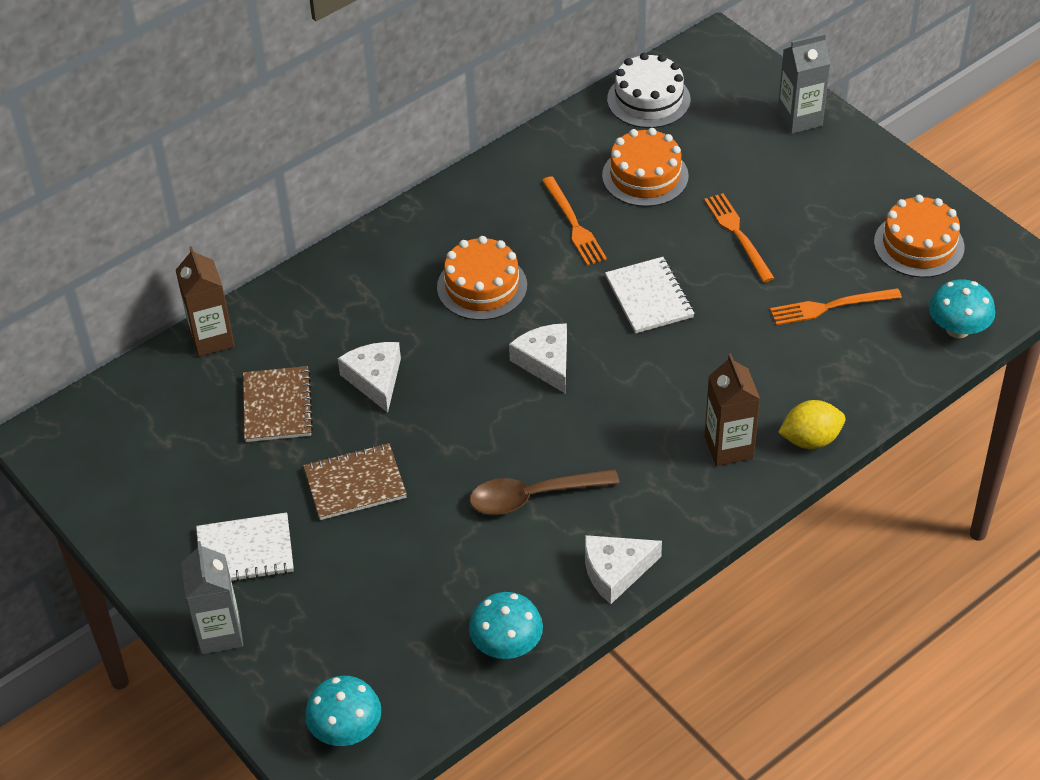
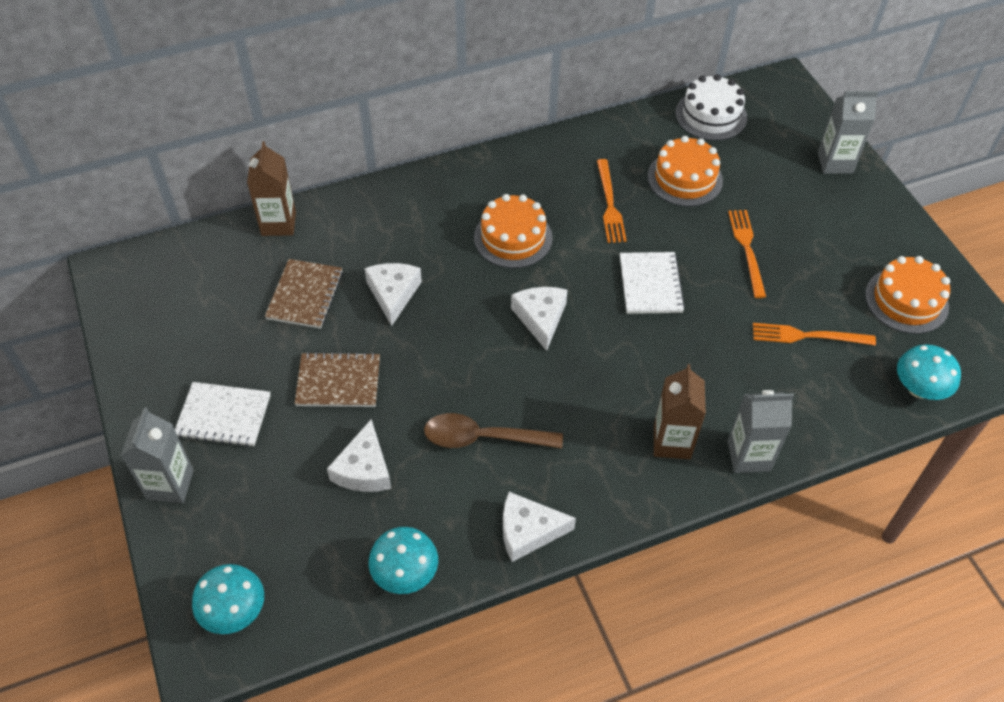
camera: 15 degrees right, 5 degrees up
yellow lemon [778,400,845,449] -> grey carton [727,390,794,473]
none -> white cheese [327,419,391,492]

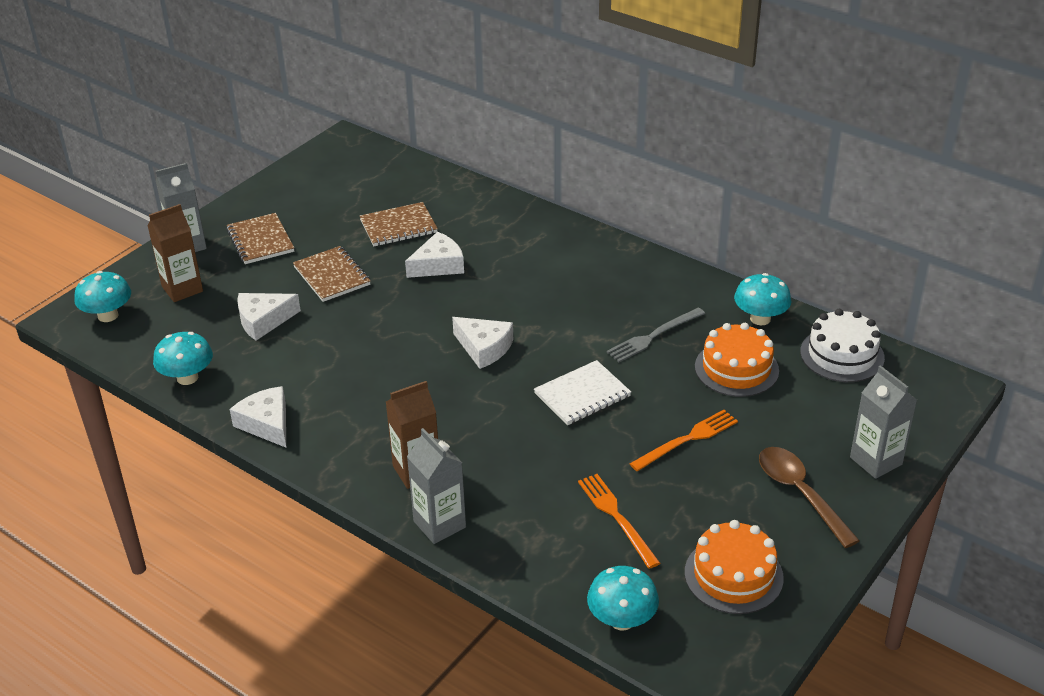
camera: 60 degrees right, 15 degrees down
white notebook [175,382,271,447] -> brown notebook [226,213,294,264]
brown carton [247,141,296,236] -> brown carton moved to [148,204,203,302]
brown spoon [424,413,563,449] -> brown spoon moved to [759,447,860,548]
orange cake [474,194,553,268] -> none
white cheese [511,287,568,351] -> white cheese turned 75 degrees clockwise [452,317,513,369]
orange fork [597,159,627,243] -> grey fork [606,308,705,362]
none -> turquoise mushroom [734,273,792,325]

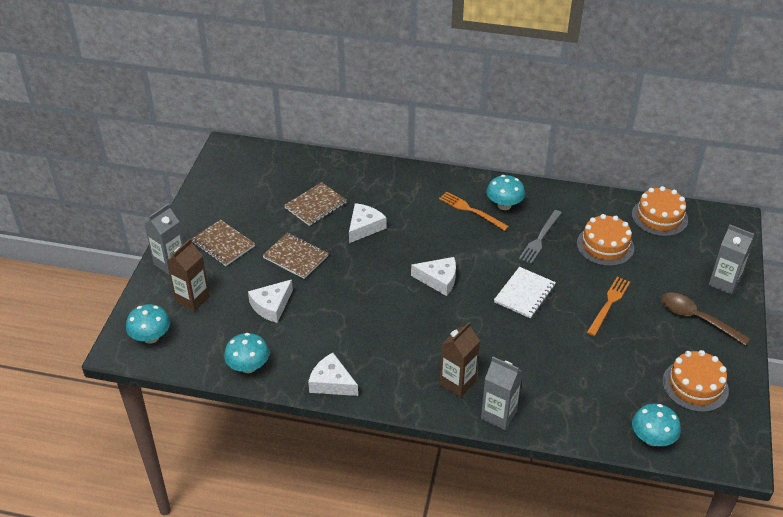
camera: 25 degrees left, 5 degrees up
orange fork [578,474,660,569] -> orange fork moved to [439,192,509,231]
turquoise mushroom [734,273,792,325] -> turquoise mushroom moved to [486,175,525,210]
white cake [800,309,885,382] -> orange cake [632,186,688,237]

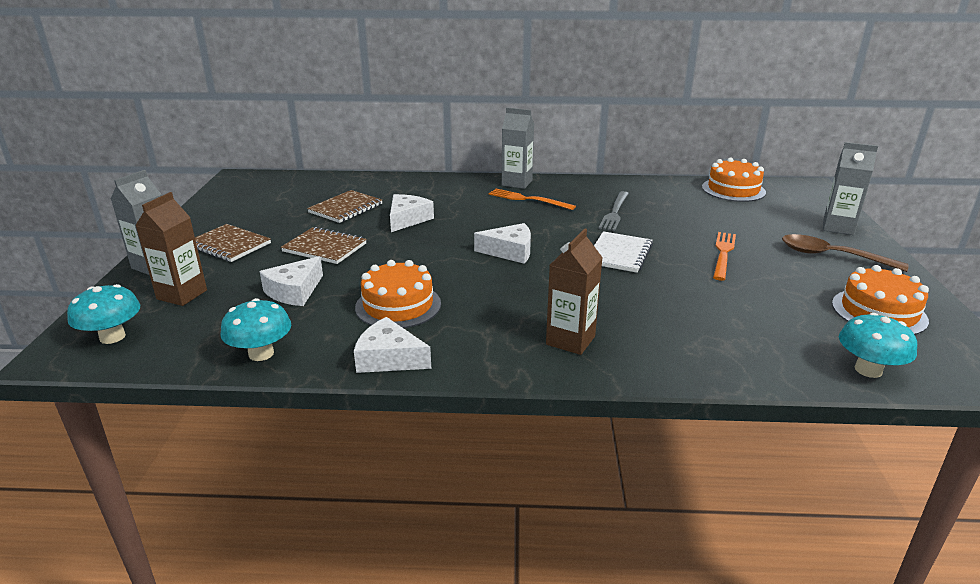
camera: 10 degrees left, 15 degrees down
grey carton [481,357,523,430] -> grey carton moved to [502,108,534,189]
turquoise mushroom [486,175,525,210] -> none
orange cake [577,214,634,266] -> orange cake moved to [355,260,441,328]

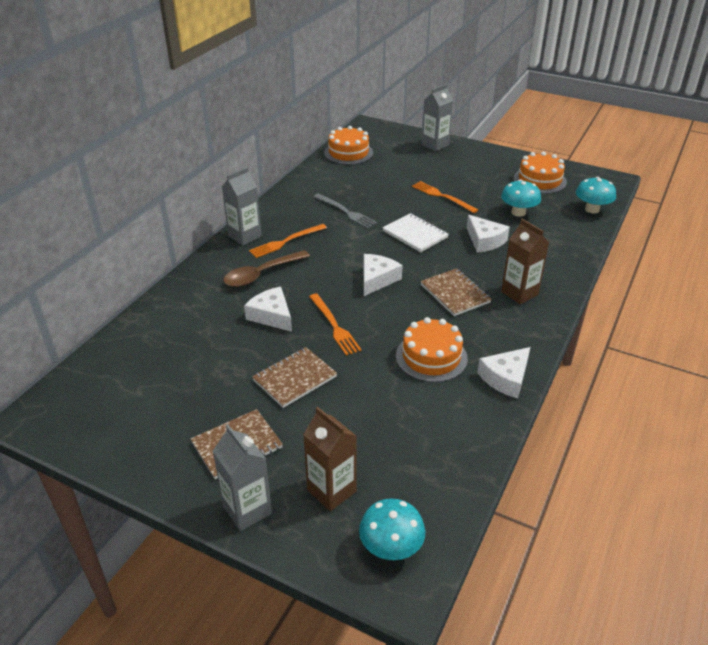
camera: 65 degrees left, 10 degrees up
turquoise mushroom [221,298,291,361] -> turquoise mushroom moved to [501,180,541,217]
white cheese [260,256,323,306] -> white cheese moved to [467,215,510,253]
brown notebook [307,190,382,223] -> brown notebook moved to [420,268,492,316]
brown spoon [782,234,909,272] -> brown spoon moved to [223,250,310,287]
none -> orange fork [309,293,362,356]

